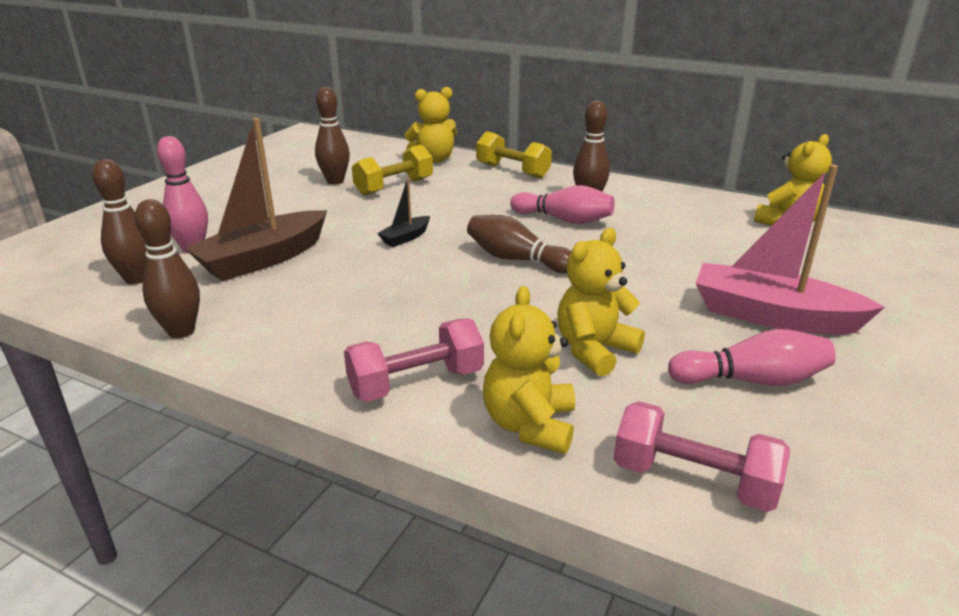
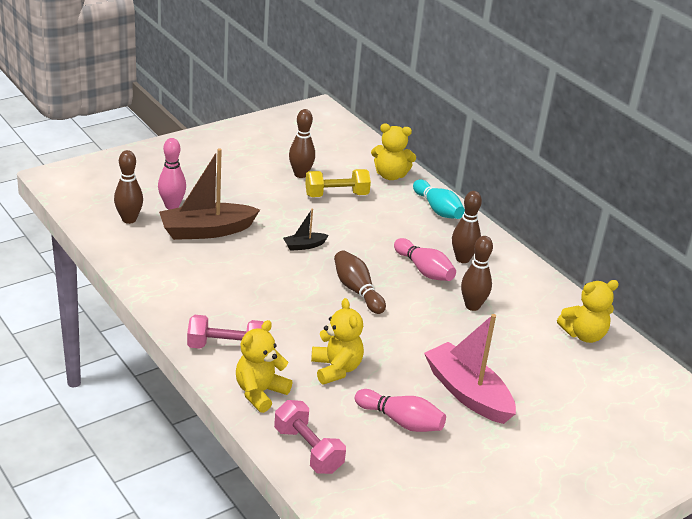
camera: 25 degrees right, 5 degrees up
brown bowling pin [135,199,200,338] -> brown bowling pin moved to [461,236,493,311]
yellow dumbbell [476,131,552,179] -> turquoise bowling pin [413,179,465,219]
yellow teddy bear [557,228,645,377] -> yellow teddy bear turned 90 degrees clockwise [311,298,364,384]

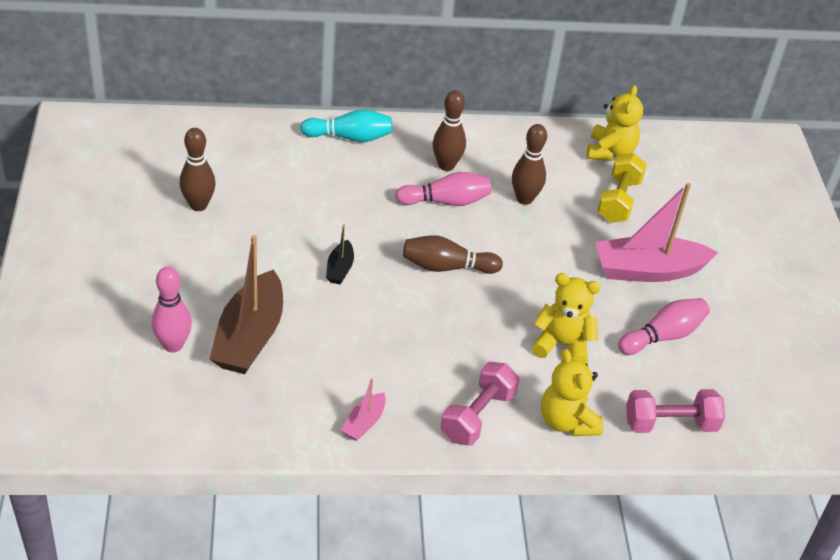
camera: 60 degrees left, 10 degrees up
brown bowling pin [114,150,143,224] -> none
yellow dumbbell [305,169,371,197] -> yellow dumbbell moved to [597,153,647,223]
yellow teddy bear [371,123,416,180] -> none
none -> pink boat [341,379,386,441]

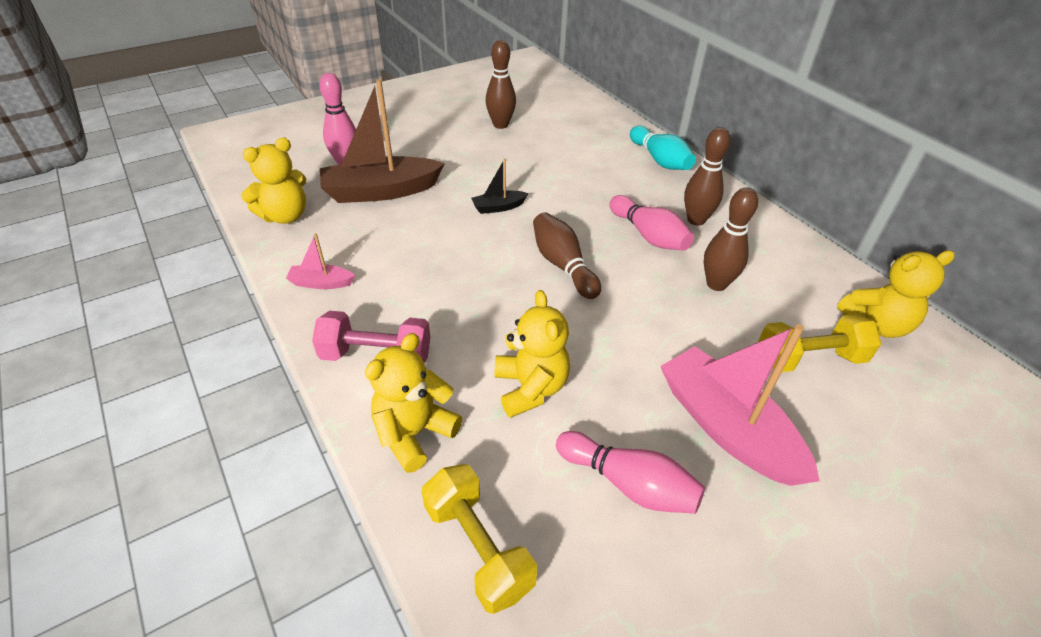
camera: 65 degrees right, 0 degrees up
pink dumbbell [626,389,725,433] -> yellow dumbbell [421,464,537,614]
none -> yellow teddy bear [241,138,306,224]

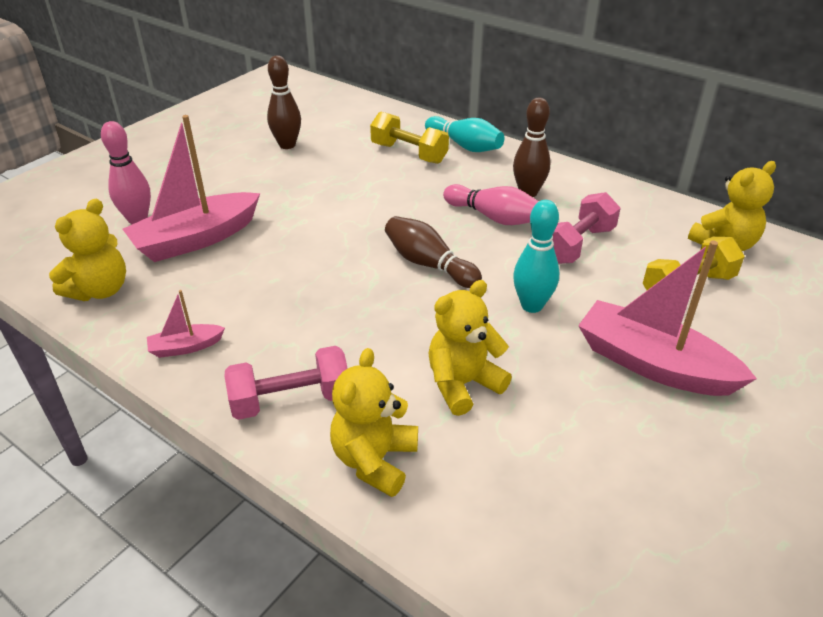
camera: 20 degrees left, 5 degrees down
brown boat [320,79,445,203] -> pink boat [123,115,260,262]
yellow dumbbell [421,464,537,614] -> yellow dumbbell moved to [370,111,449,164]
black boat [471,159,528,214] -> none
yellow teddy bear [495,290,570,418] -> yellow teddy bear turned 90 degrees counterclockwise [428,280,512,416]
pink bowling pin [556,431,705,514] -> none
brown bowling pin [704,187,758,291] -> pink dumbbell [552,192,621,264]
none -> turquoise bowling pin [513,200,559,313]

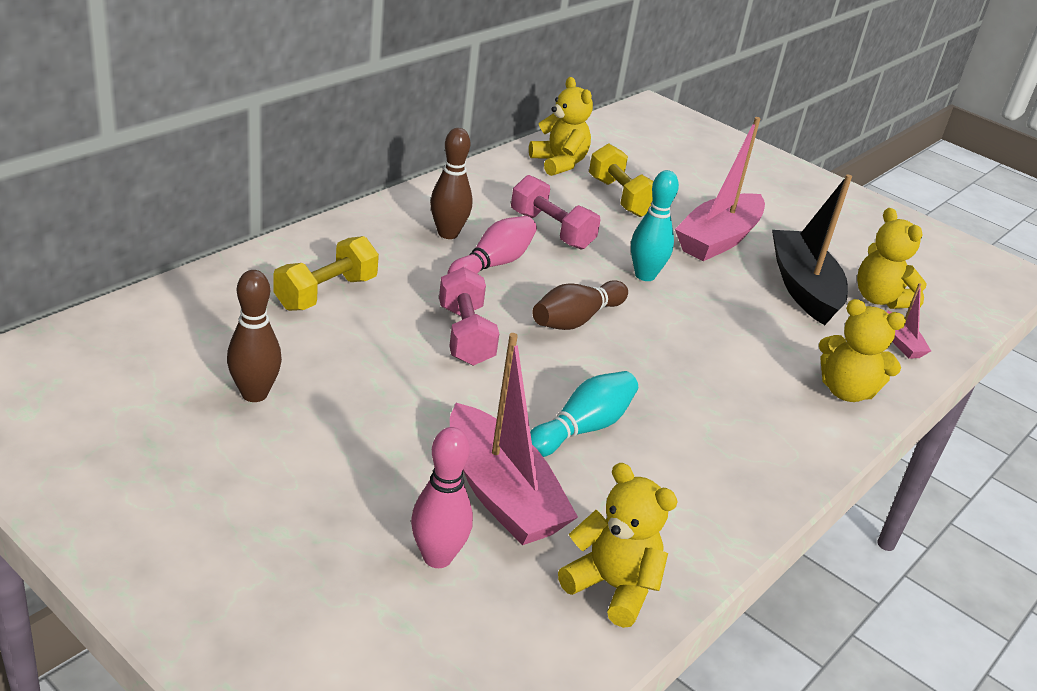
camera: 90 degrees left, 5 degrees down
pink boat [147,290,225,358] -> pink boat moved to [887,283,931,359]
pink dumbbell [225,346,348,420] -> pink dumbbell moved to [439,267,499,366]
turquoise bowling pin [425,116,504,152] -> turquoise bowling pin moved to [530,371,638,457]
yellow teddy bear [428,280,512,416] -> yellow teddy bear moved to [857,208,927,309]
none -> black boat [772,175,852,325]

